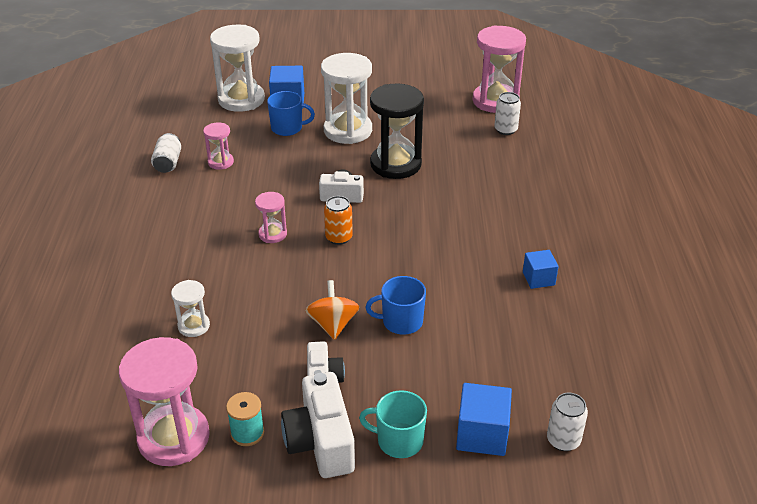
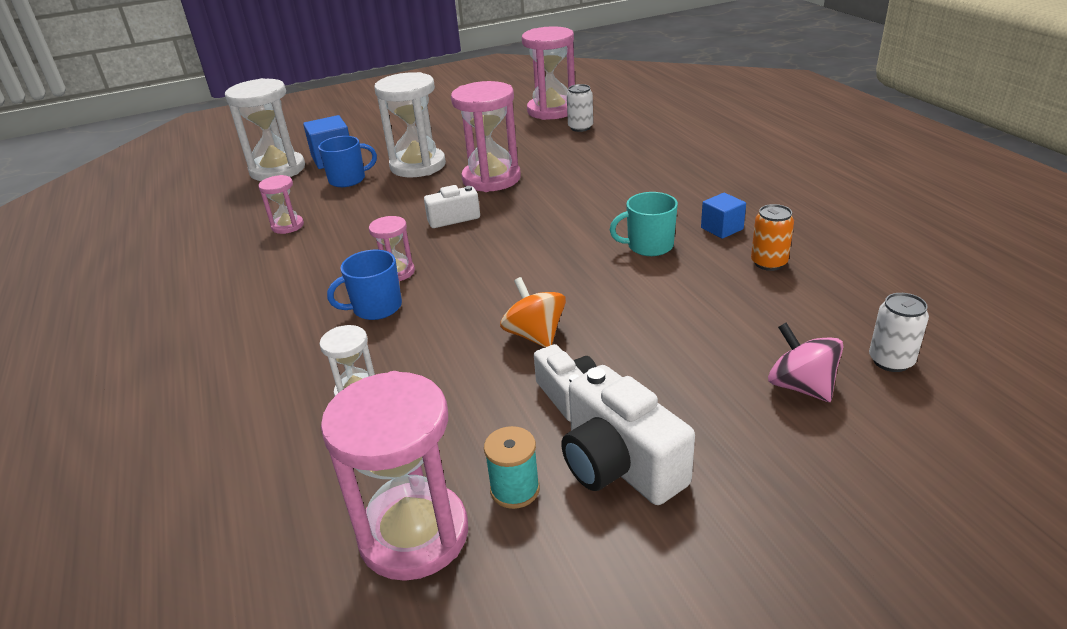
camera: 20 degrees left, 5 degrees down
white can [151,133,181,173] -> none
orange can [324,196,353,245] -> orange can moved to [751,204,794,271]
turquoise mug [359,390,427,458] -> turquoise mug moved to [610,192,678,256]
blue mug [366,276,426,335] -> blue mug moved to [327,250,402,320]
black hourglass [370,83,424,179] -> pink hourglass [451,81,521,192]
blue cube [456,383,512,456] -> pink spinning top [768,323,844,402]

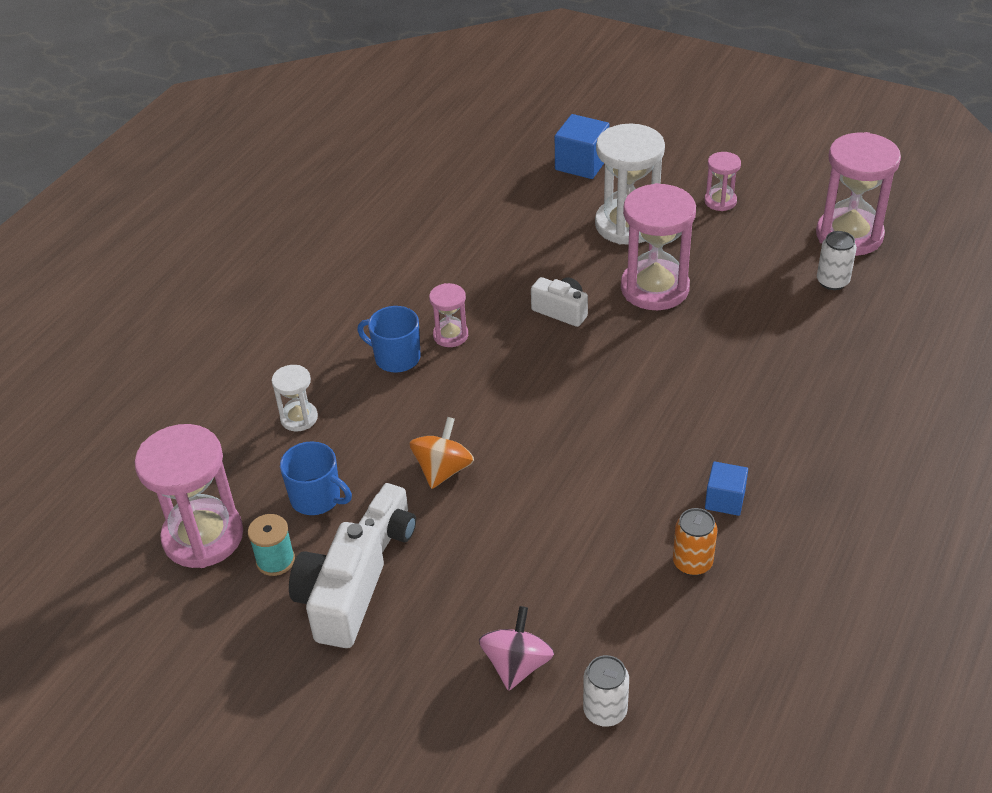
camera: 50 degrees right, 10 degrees up
white hourglass [225,78,305,181] -> none
pink hourglass [258,175,304,234] -> pink hourglass moved to [704,152,741,211]
blue mug [318,136,377,187] -> blue mug moved to [280,441,352,515]
turquoise mug [610,192,678,256] -> none

